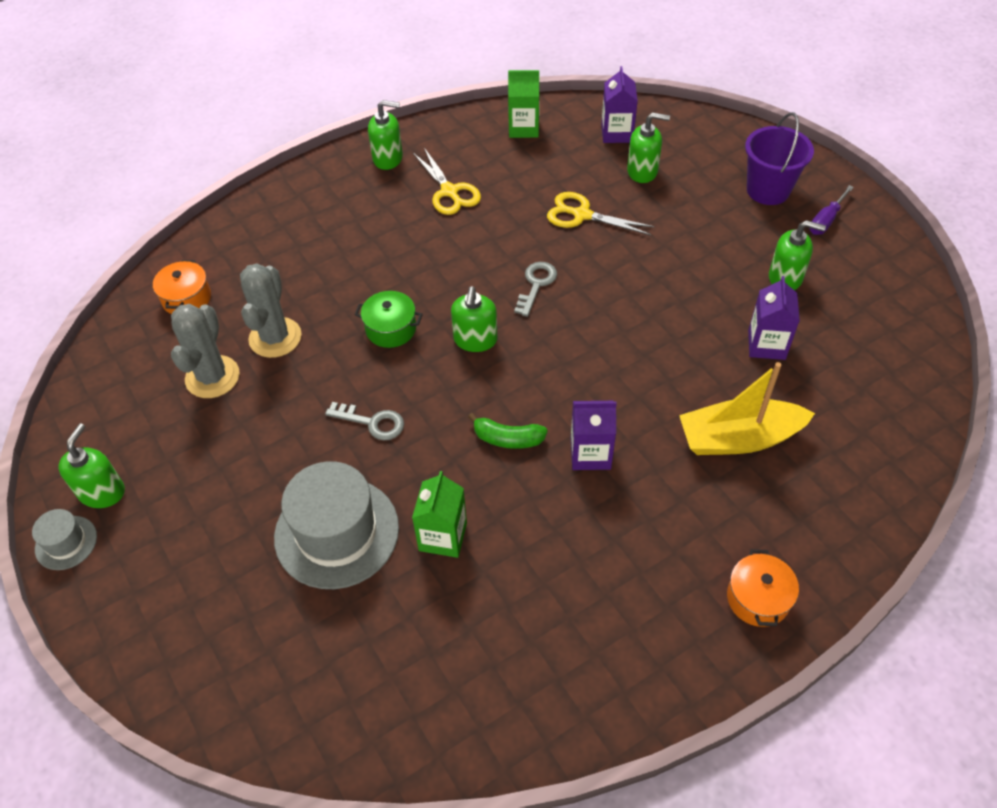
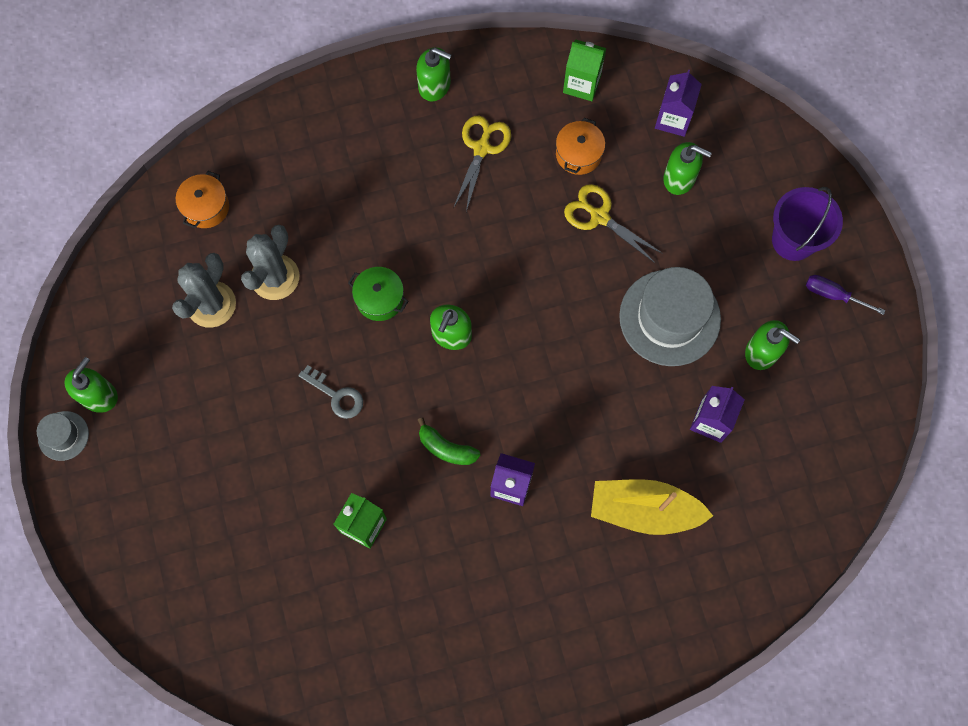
camera: 15 degrees right, 20 degrees up
grey hat [274,461,399,589] -> grey hat moved to [619,267,721,366]
yellow scissors [413,148,481,215] -> yellow scissors turned 150 degrees counterclockwise [453,116,511,212]
grey key [514,262,557,317] -> none
orange pot [727,549,799,627] -> orange pot moved to [556,118,605,175]
purple screwdriver [810,185,854,235] -> purple screwdriver turned 60 degrees clockwise [806,275,886,315]

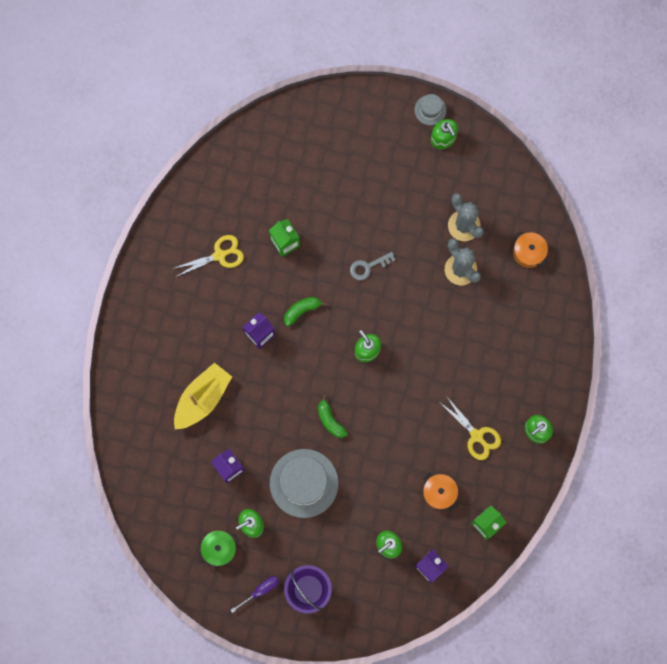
camera: 120 degrees right, 5 degrees up
green pot [348,267,409,321] -> green pot moved to [198,530,239,566]
yellow scissors [564,184,663,263] -> yellow scissors moved to [172,235,244,277]
none -> green banana [318,395,348,438]

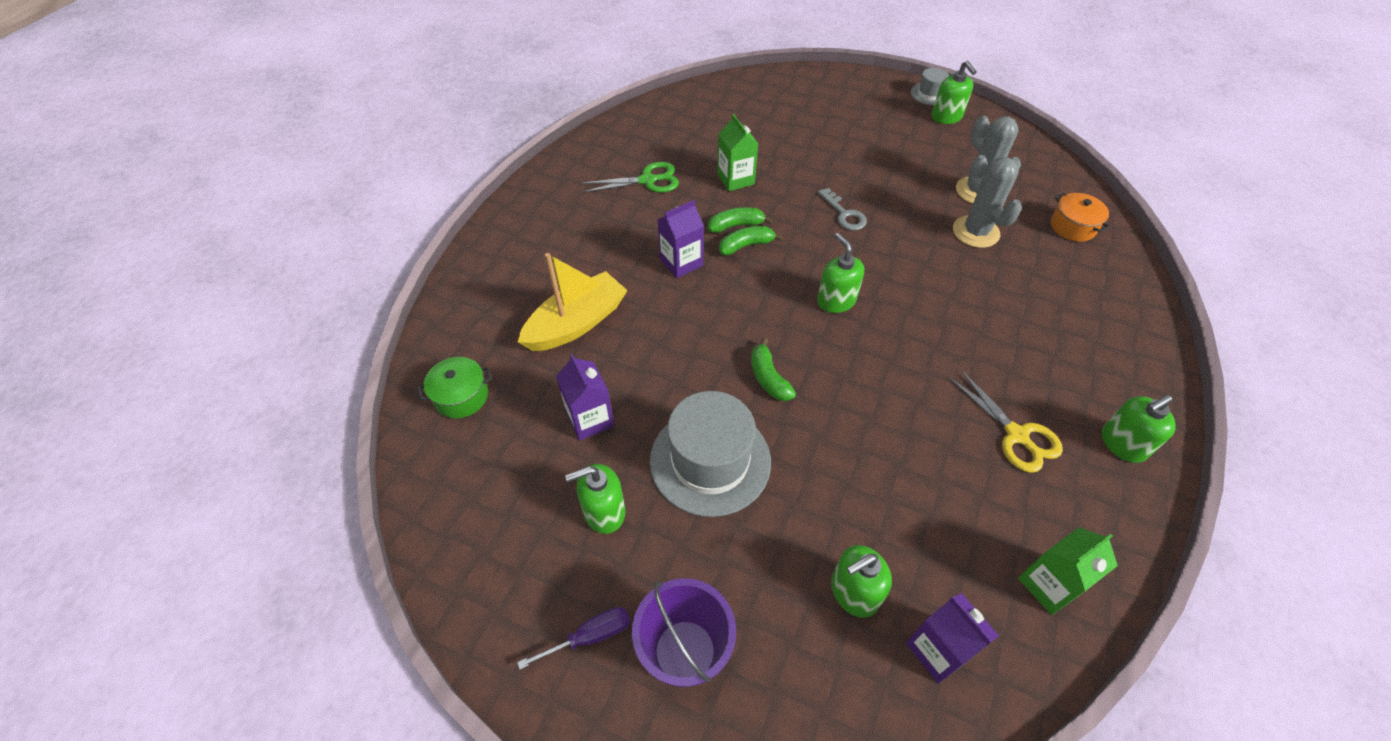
camera: 10 degrees right, 25 degrees down
yellow scissors [172,235,244,277] -> green scissors [581,162,679,192]
green pot [198,530,239,566] -> green pot moved to [417,357,492,418]
grey key [350,252,395,280] -> grey key turned 105 degrees counterclockwise [818,188,867,230]
orange pot [423,473,458,511] -> none
none -> green banana [708,207,773,233]

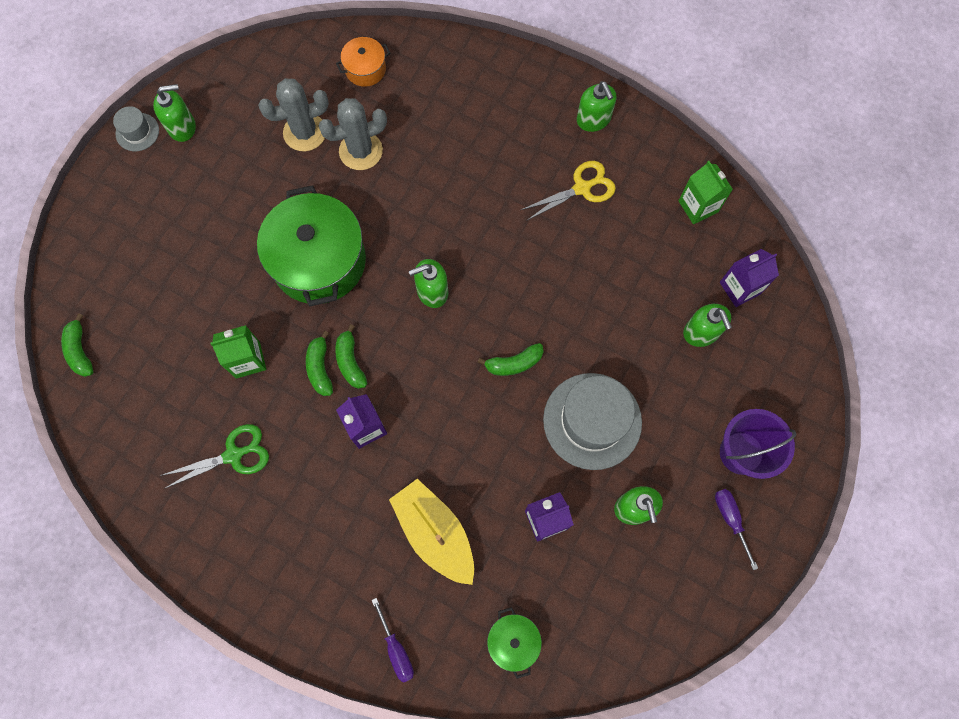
camera: 85 degrees left, 20 degrees up
green scissors [581,162,679,192] -> green scissors turned 75 degrees clockwise [160,424,269,489]
grey key [818,188,867,230] -> green pot [257,185,366,306]
none -> green banana [61,313,93,377]
none -> purple screwdriver [372,598,414,683]

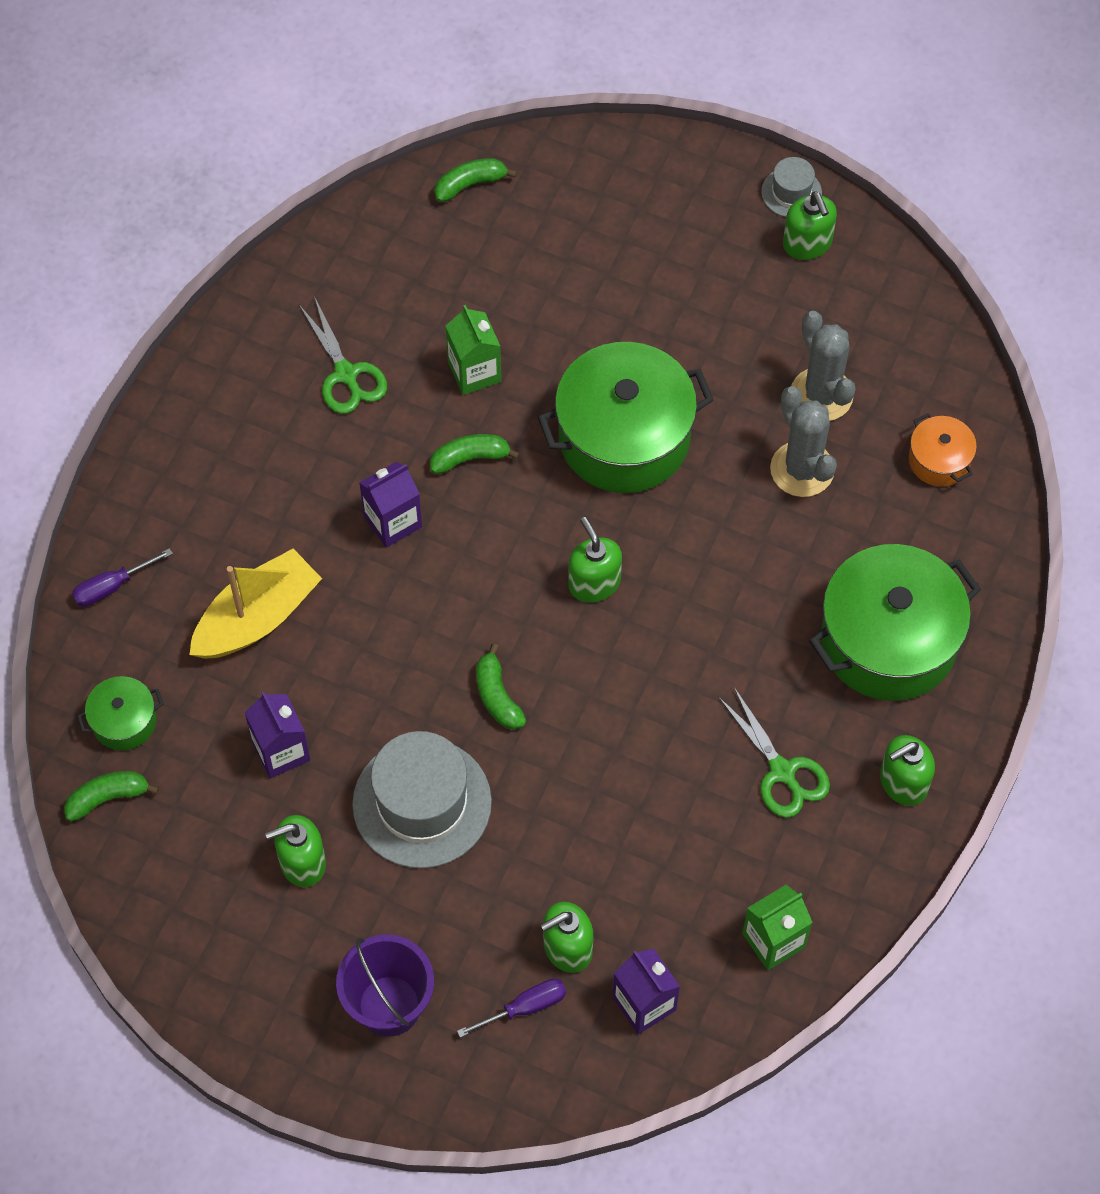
camera: 85 degrees right, 10 degrees down
green banana [335,324,367,389] -> green banana moved to [64,771,159,821]
yellow scissors [521,161,616,221] -> green scissors [718,687,830,818]
purple screwdriver [715,489,758,570] -> purple screwdriver moved to [457,979,566,1038]
none -> green pot [809,544,981,701]

